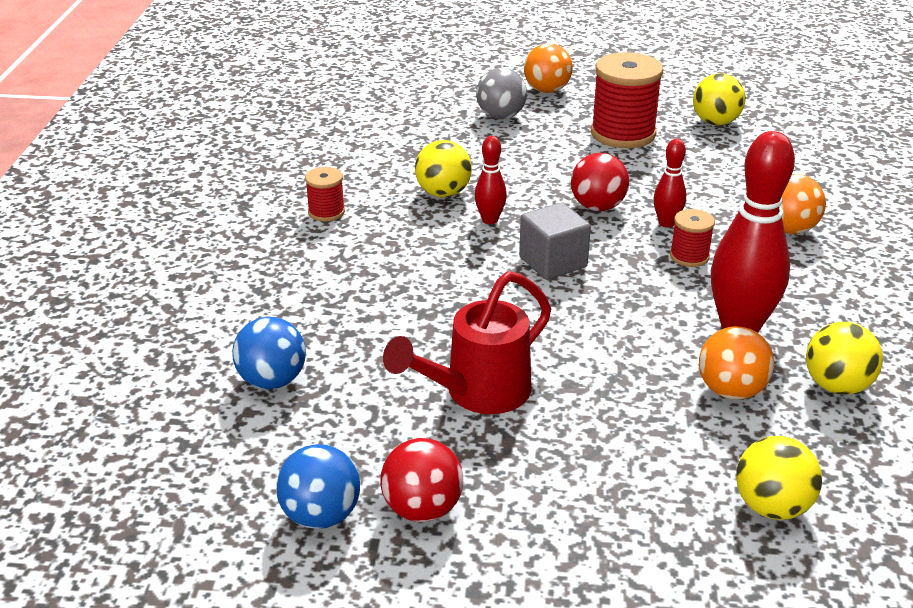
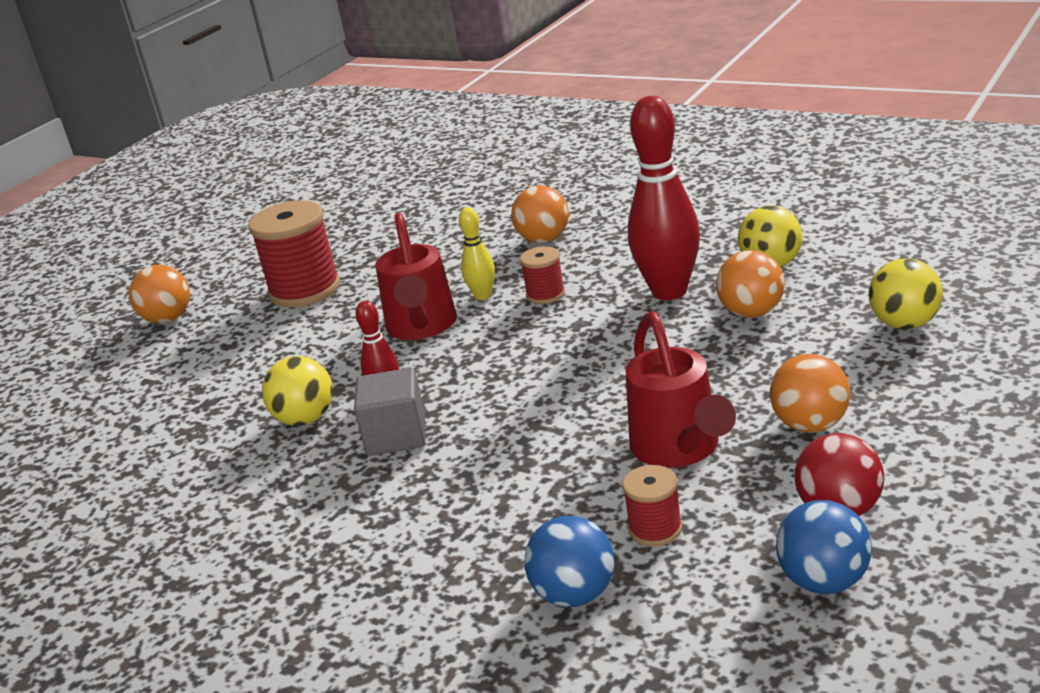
camera: 60 degrees left, 5 degrees down
red spool [305,167,345,222] -> red spool moved to [623,465,682,546]
grey ball [476,68,527,119] -> none
grey cube [519,202,591,280] -> grey cube moved to [354,368,425,456]
red ball [571,153,629,211] -> red watering can [375,212,457,340]
red bowling pin [654,139,686,228] -> yellow bowling pin [459,207,495,300]
yellow ball [693,73,746,125] -> none
none -> orange ball [770,354,850,433]

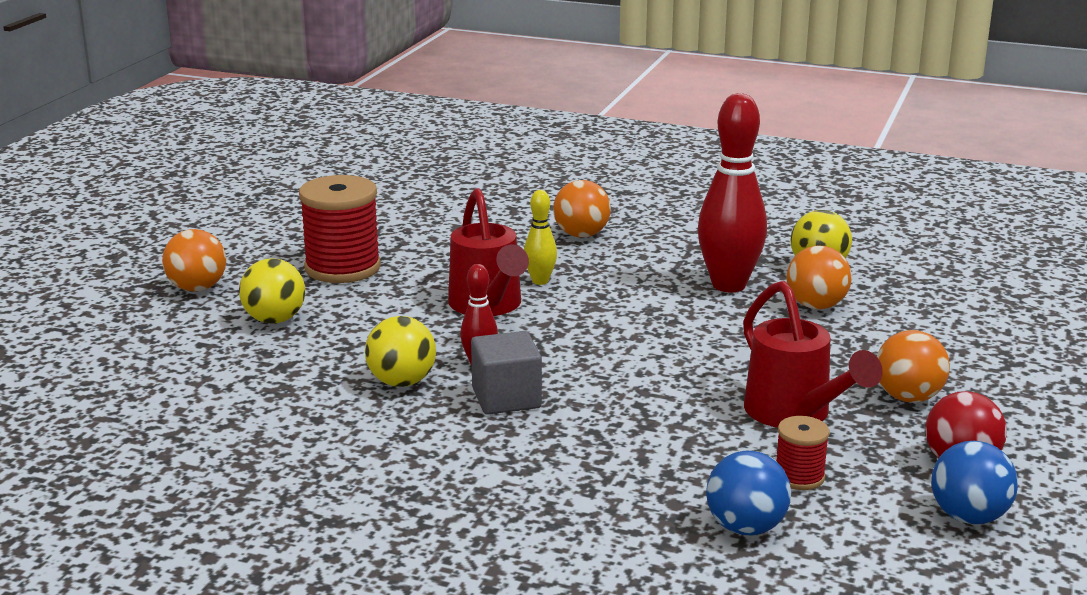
camera: 15 degrees left, 5 degrees down
red spool [520,246,565,304] -> none
yellow ball [869,258,943,329] -> yellow ball moved to [239,258,305,324]

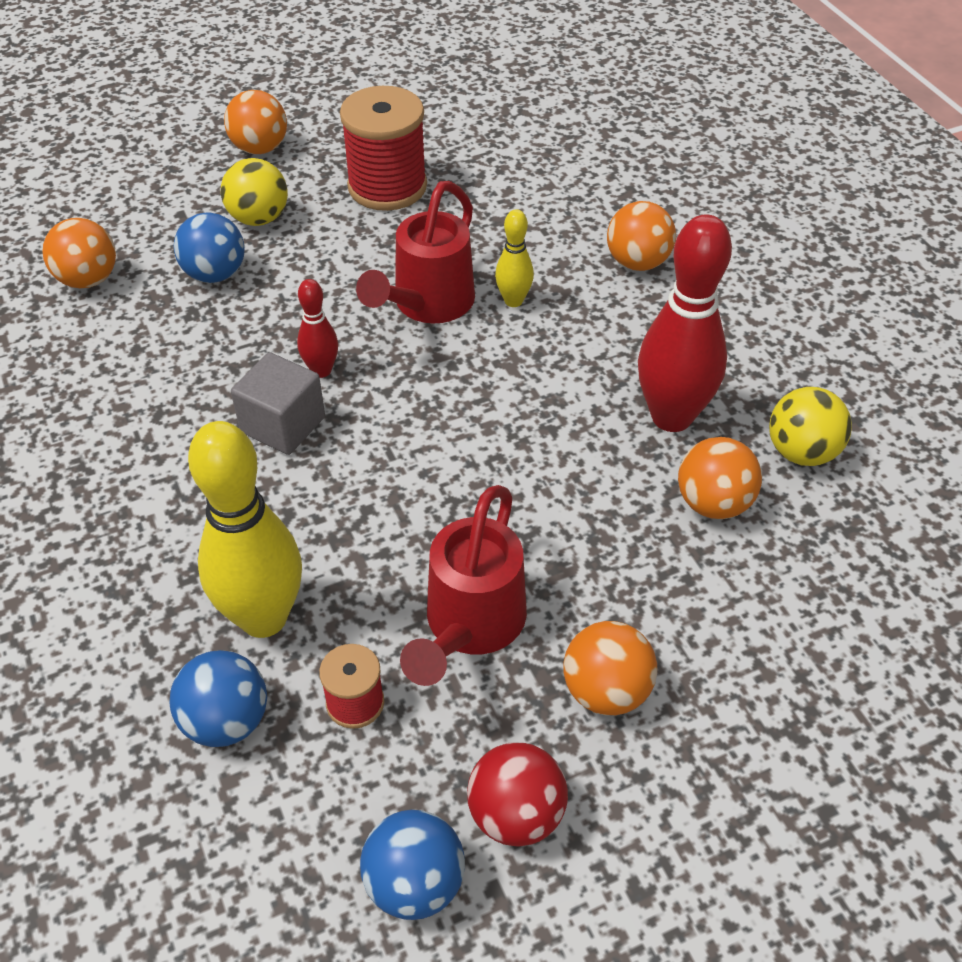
camera: 45 degrees right, 25 degrees up
yellow ball [365,316,436,387] -> none
none -> orange ball [42,218,116,288]
none -> blue ball [174,212,245,283]
none -> yellow bowling pin [188,421,302,638]

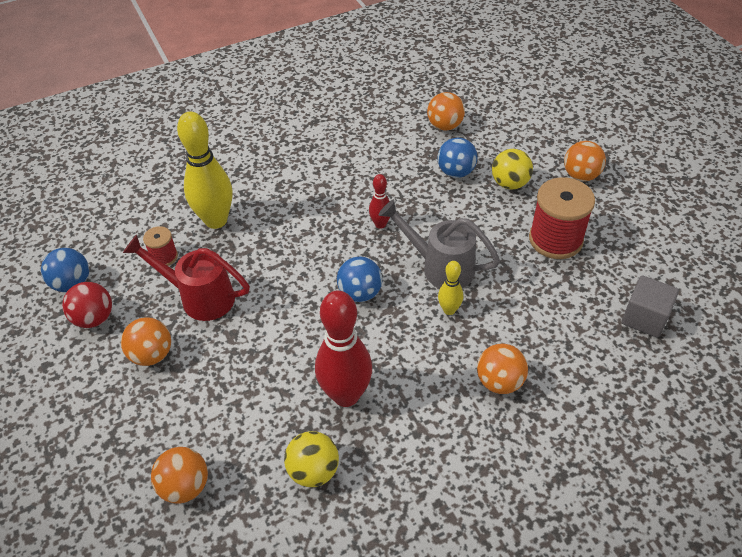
camera: 90 degrees right, 0 degrees up
blue ball [169,650,267,747] -> blue ball moved to [337,257,382,302]
grey cube [231,352,325,455] -> grey cube moved to [622,275,679,338]
red watering can [356,181,475,323] -> grey watering can [379,199,500,288]
orange ball [678,437,762,519] -> orange ball moved to [151,447,208,504]

